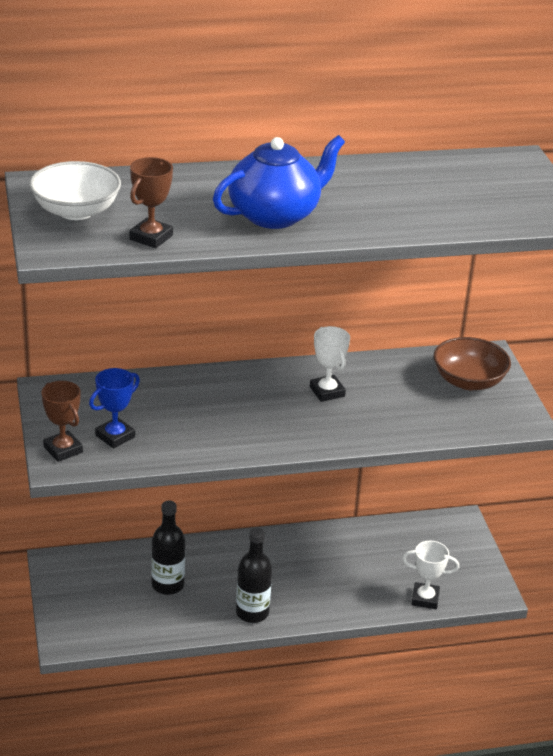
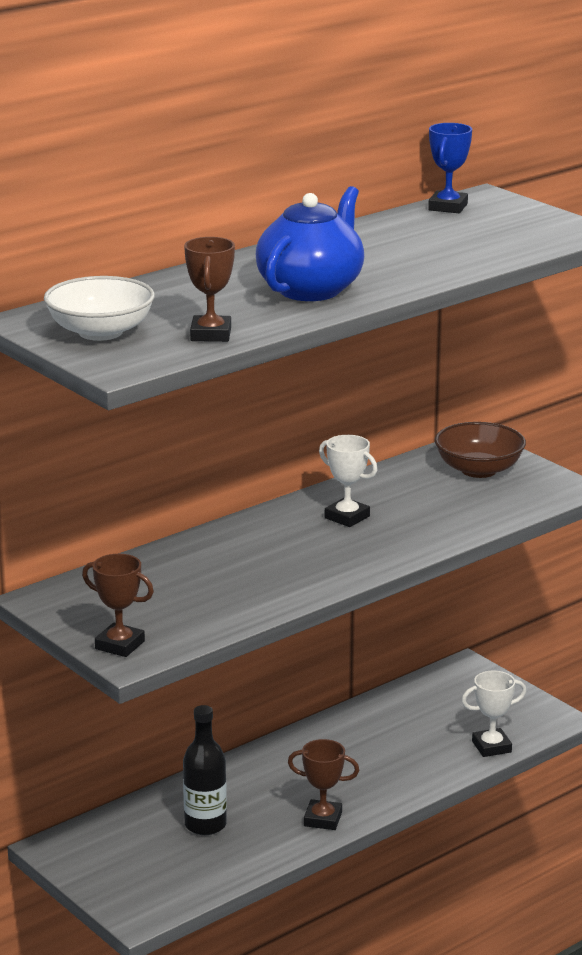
camera: 25 degrees left, 10 degrees down
blue trophy [89,368,140,448] -> blue trophy moved to [428,123,472,213]
black bottle [236,528,272,623] -> brown trophy [288,739,359,830]

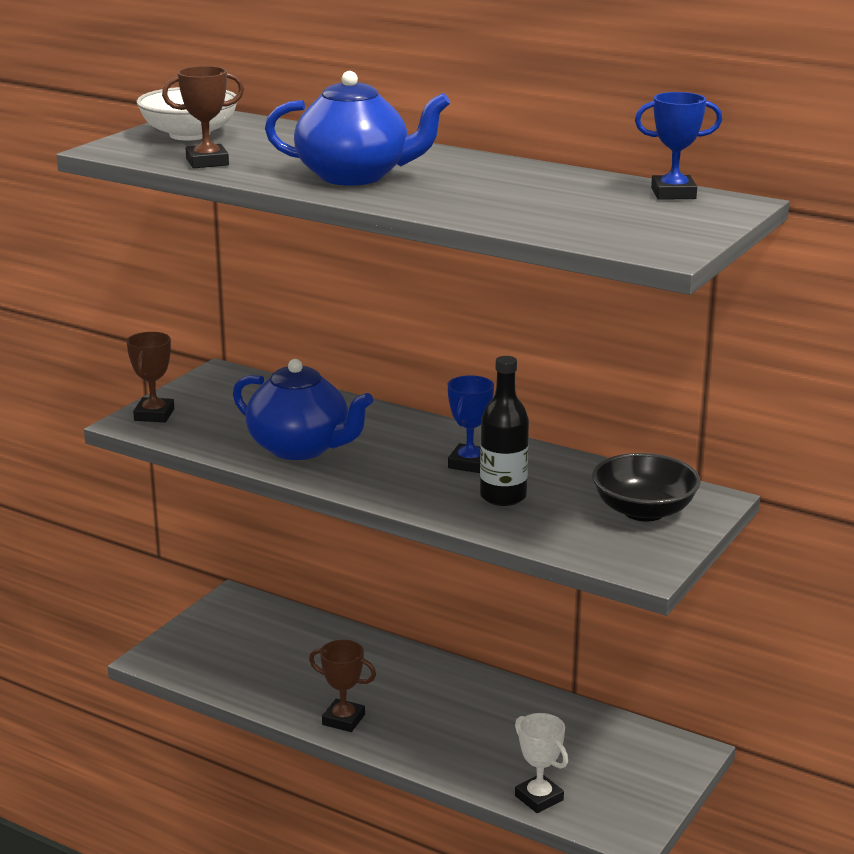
camera: 70 degrees right, 0 degrees up
black bottle [183,705,227,835] -> black bottle moved to [480,356,529,506]
brown trophy [288,739,359,830] -> brown trophy turned 60 degrees counterclockwise [309,640,376,732]
white trophy [319,435,378,527] -> blue trophy [448,375,494,473]
brown bowl [435,422,526,478] -> black bowl [592,453,701,521]
none -> blue teapot [233,359,373,460]

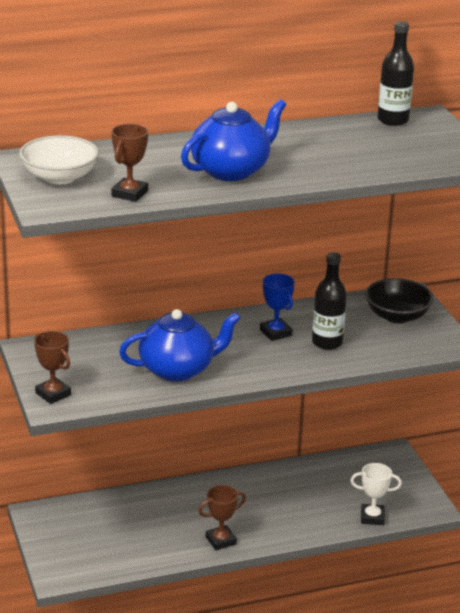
camera: 50 degrees left, 5 degrees up
blue trophy [635,92,722,200] -> black bottle [377,21,414,126]

